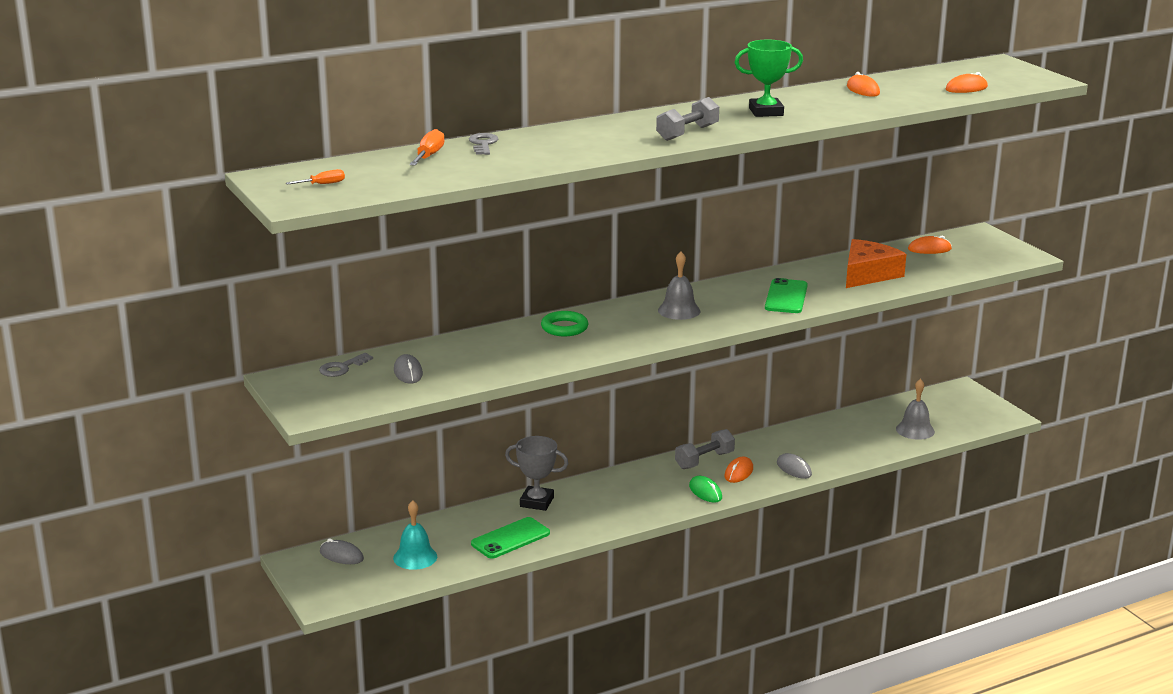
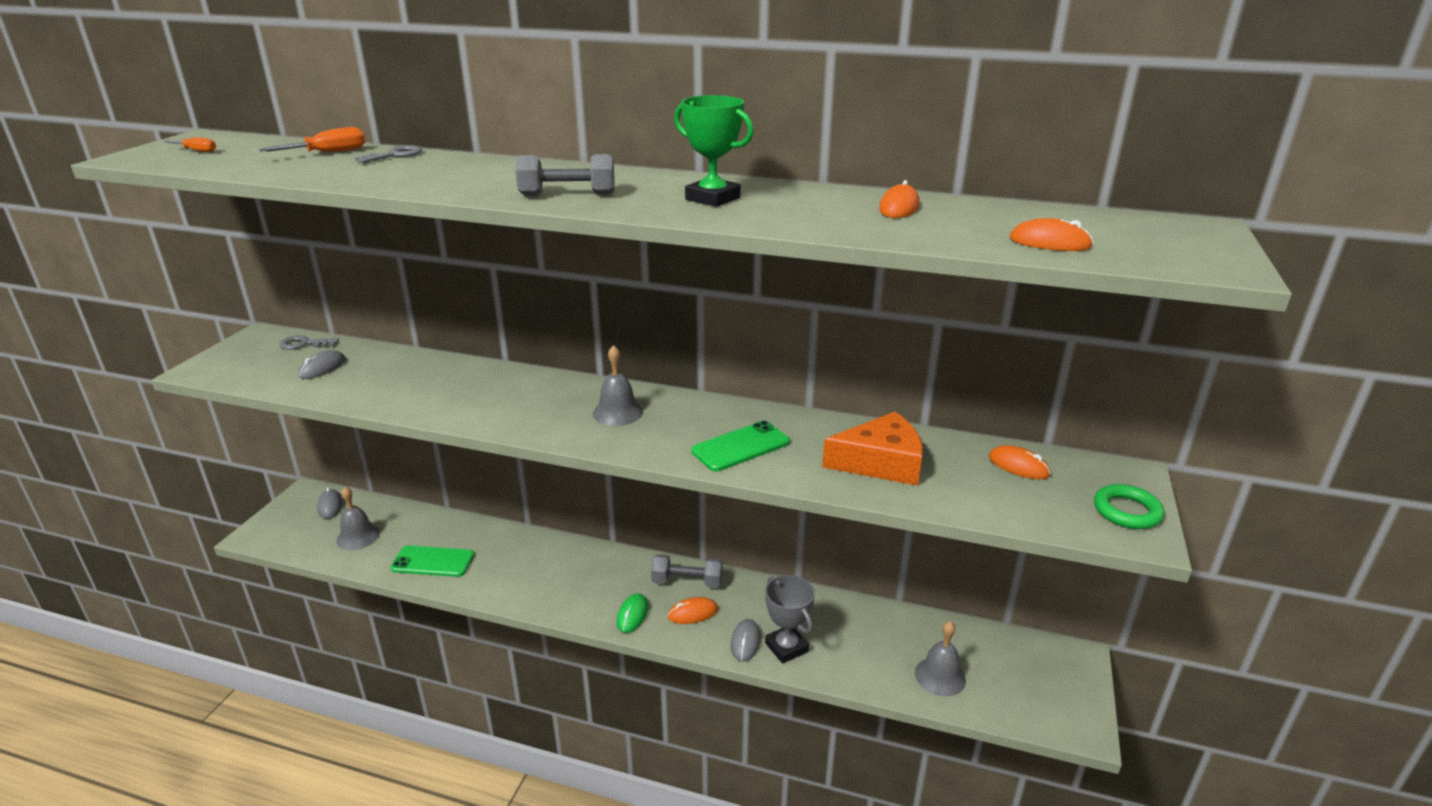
camera: 45 degrees right, 5 degrees up
turquoise bell [393,500,437,570] -> grey bell [336,487,380,550]
grey trophy [505,436,568,511] -> grey trophy moved to [765,575,815,664]
green ring [541,311,588,336] -> green ring moved to [1094,484,1164,529]

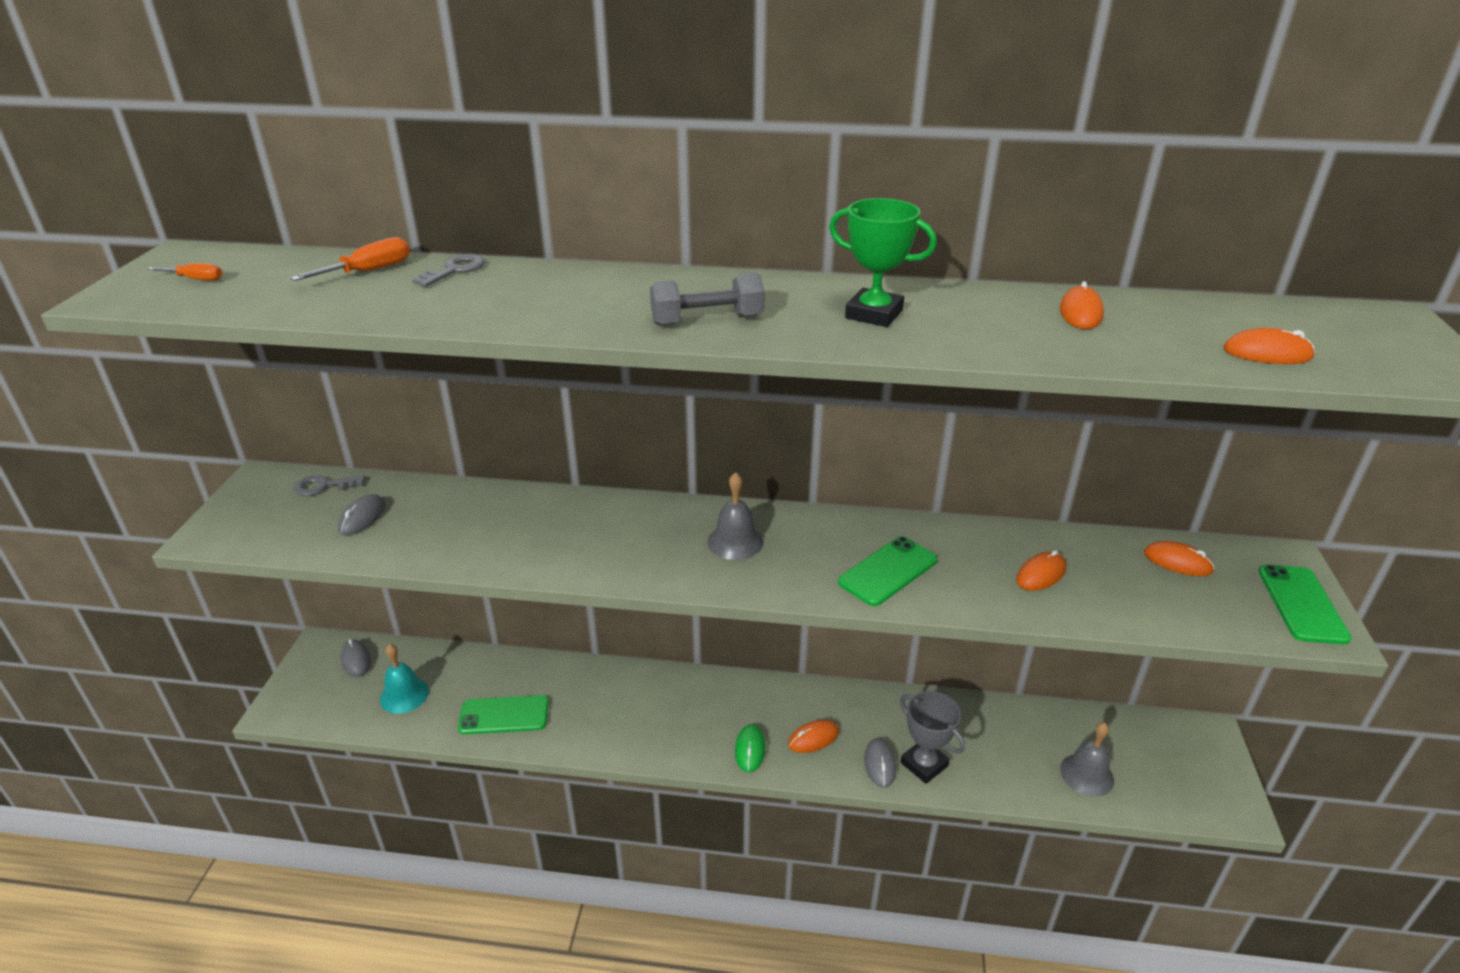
camera: 10 degrees left, 5 degrees up
grey bell [336,487,380,550] -> turquoise bell [380,644,429,714]
grey dumbbell [651,554,723,588] -> none
orange cheese [822,412,923,486] -> orange mouse [1016,550,1066,591]
green ring [1094,484,1164,529] -> green phone [1259,565,1352,644]

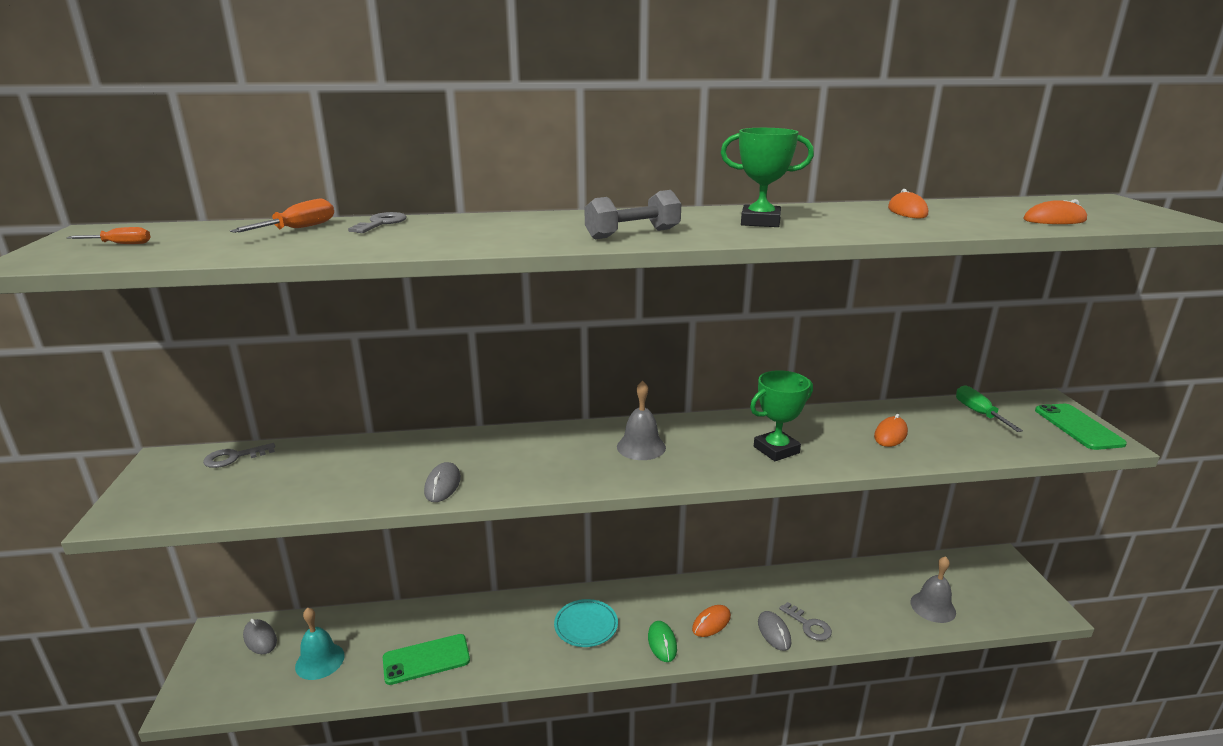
camera: 15 degrees left, 10 degrees down
grey mouse [338,494,386,535] -> grey mouse moved to [424,462,461,502]
green phone [838,536,937,606] -> green trophy [750,370,813,461]
grey trophy [900,691,965,784] -> grey key [779,602,832,641]
orange mouse [1144,541,1215,576] -> green screwdriver [956,385,1023,432]
none -> turquoise plate [554,599,618,647]

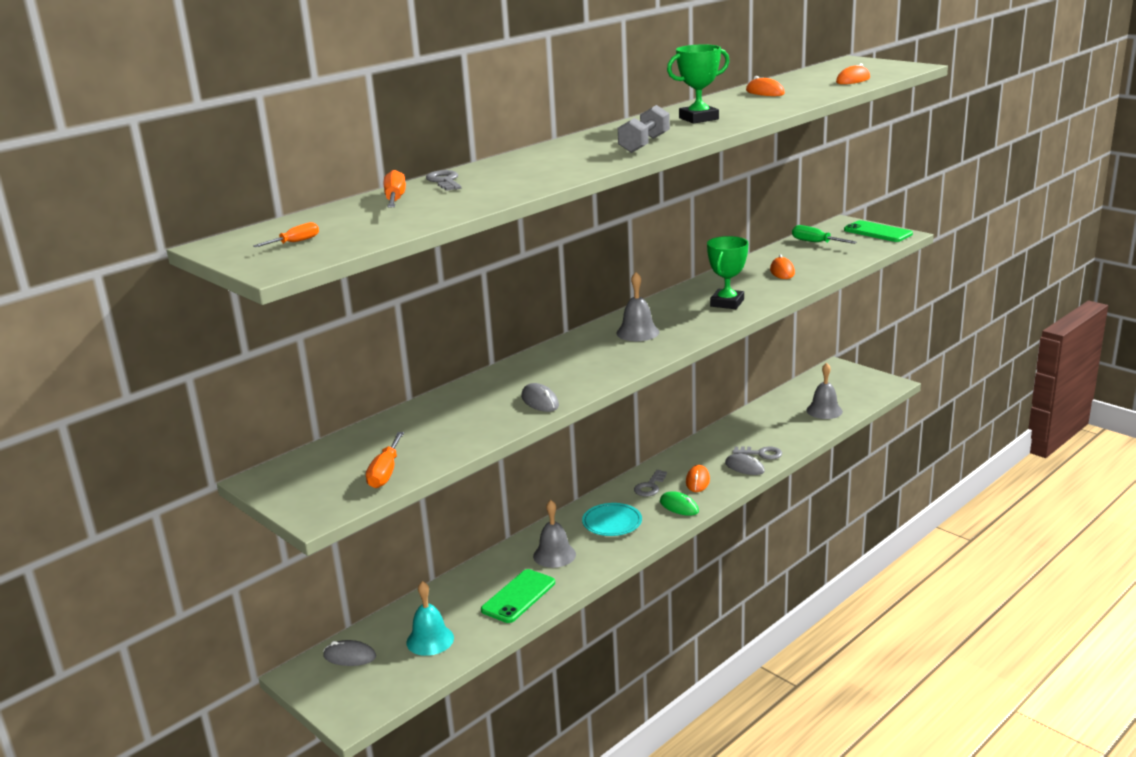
camera: 35 degrees left, 0 degrees up
grey key [203,443,275,468] -> grey key moved to [634,470,667,497]
none -> orange screwdriver [366,432,404,488]
none -> grey bell [533,500,576,568]

